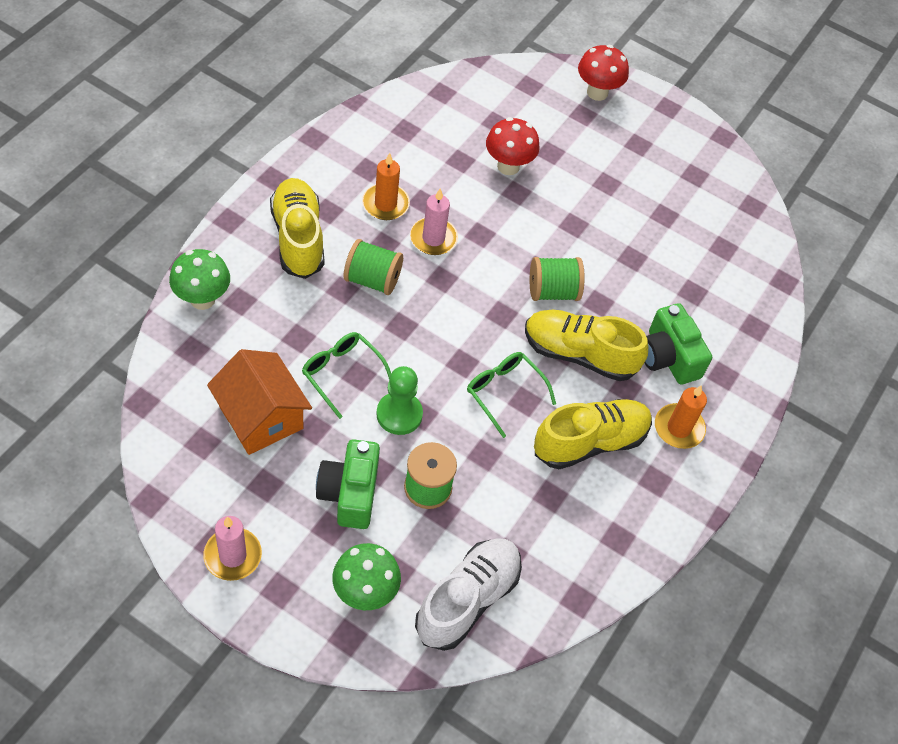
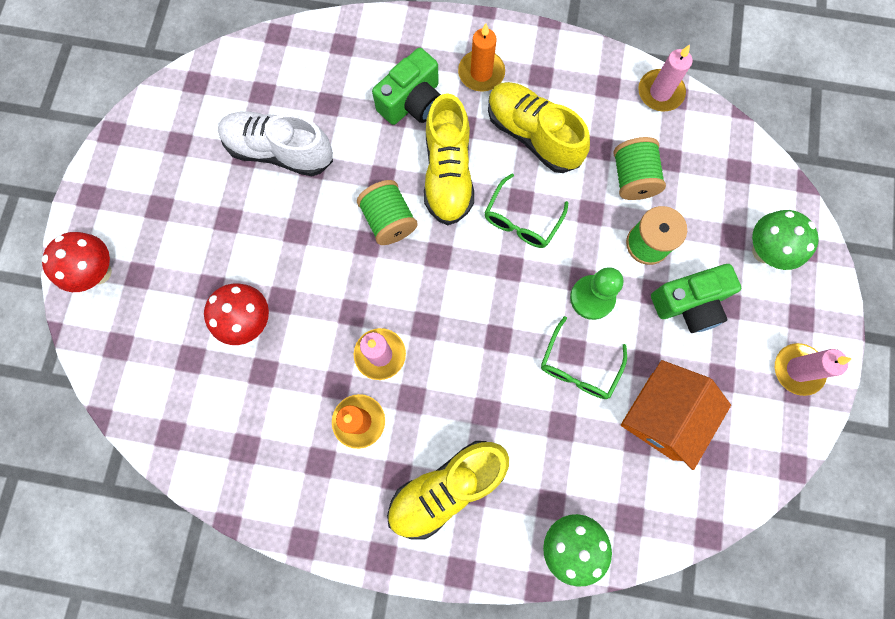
camera: 105 degrees left, 20 degrees up
green spool [344,239,403,295] -> green spool moved to [614,137,666,200]
white shoe [415,538,522,651] -> white shoe moved to [218,111,333,176]
none -> pink candle [638,45,692,111]

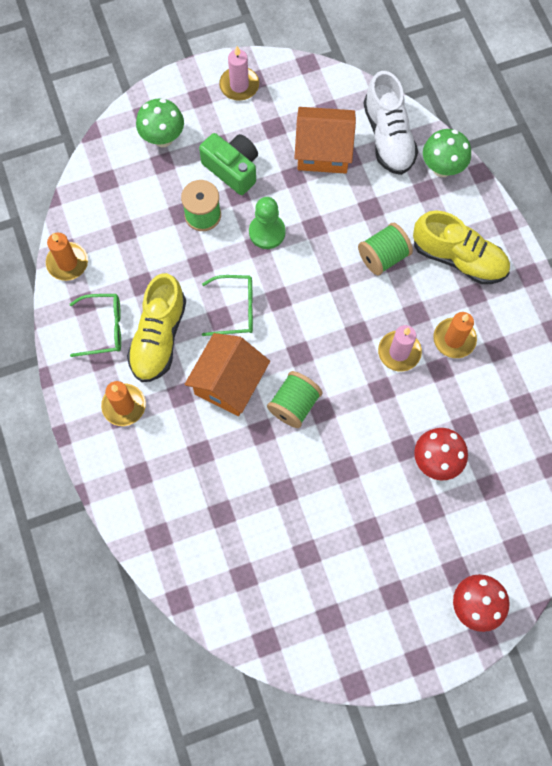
camera: 120 degrees left, 5 degrees down
white shoe [218,111,333,176] -> white shoe moved to [363,71,418,175]
green camera [372,48,441,125] -> none
yellow shoe [424,93,474,225] -> orange house [184,333,270,416]
green glasses [541,316,627,399] -> green glasses moved to [70,294,121,357]
green spool [614,137,666,200] -> green spool moved to [358,223,413,275]
pink candle [638,45,692,111] -> orange candle [46,233,88,281]

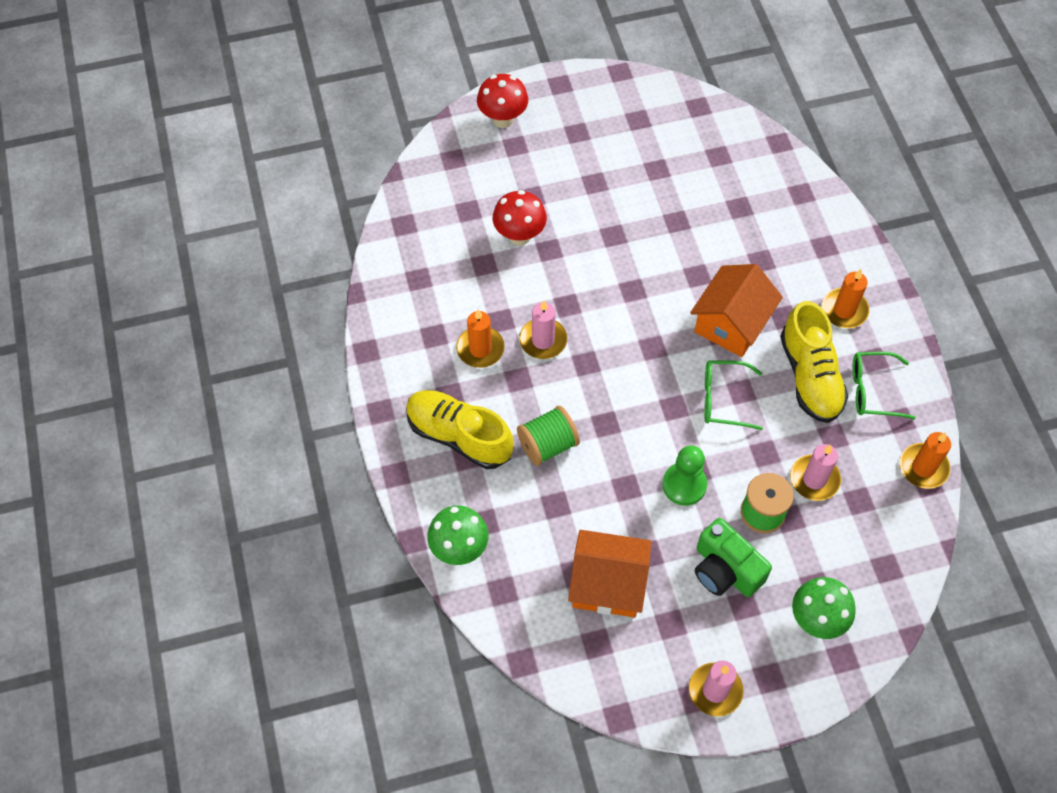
camera: 175 degrees left, 10 degrees down
yellow shoe [127,273,186,382] -> yellow shoe turned 150 degrees clockwise [780,301,849,423]
green spool [267,371,322,428] -> none
white shoe [363,71,418,175] -> none
none -> pink candle [790,444,841,501]

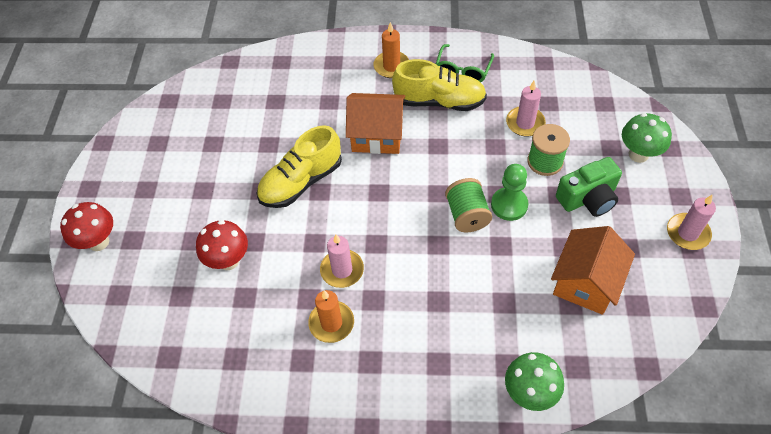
camera: 70 degrees left, 5 degrees down
yellow shoe [406,390,514,469] -> yellow shoe moved to [256,125,342,208]
green spool [517,406,580,466] -> green spool moved to [445,178,492,232]
orange house [690,264,783,357] -> orange house turned 45 degrees counterclockwise [346,93,405,154]
green glasses [704,360,763,430] -> none
orange candle [900,432,951,489] -> none

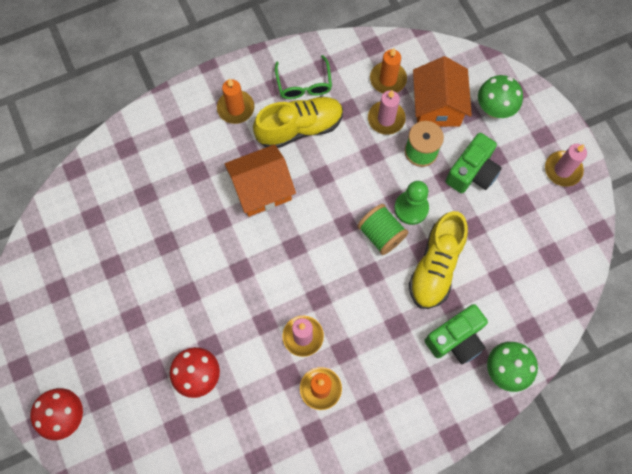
camera: 30 degrees left, 15 degrees up
yellow shoe [256,125,342,208] -> yellow shoe moved to [409,211,468,309]
orange house [551,226,635,315] -> orange house moved to [413,56,472,127]
none -> orange candle [370,48,407,93]
none -> green camera [425,304,488,364]

